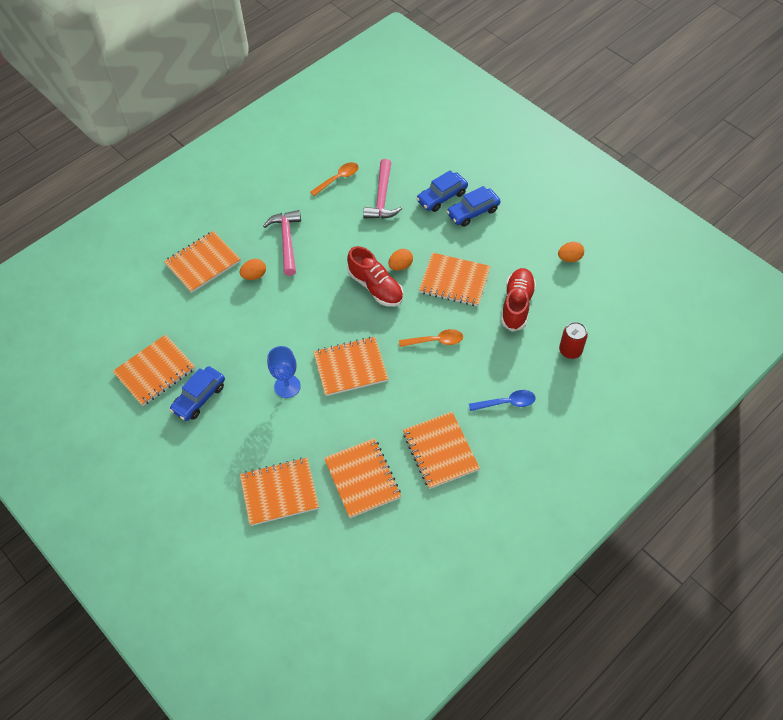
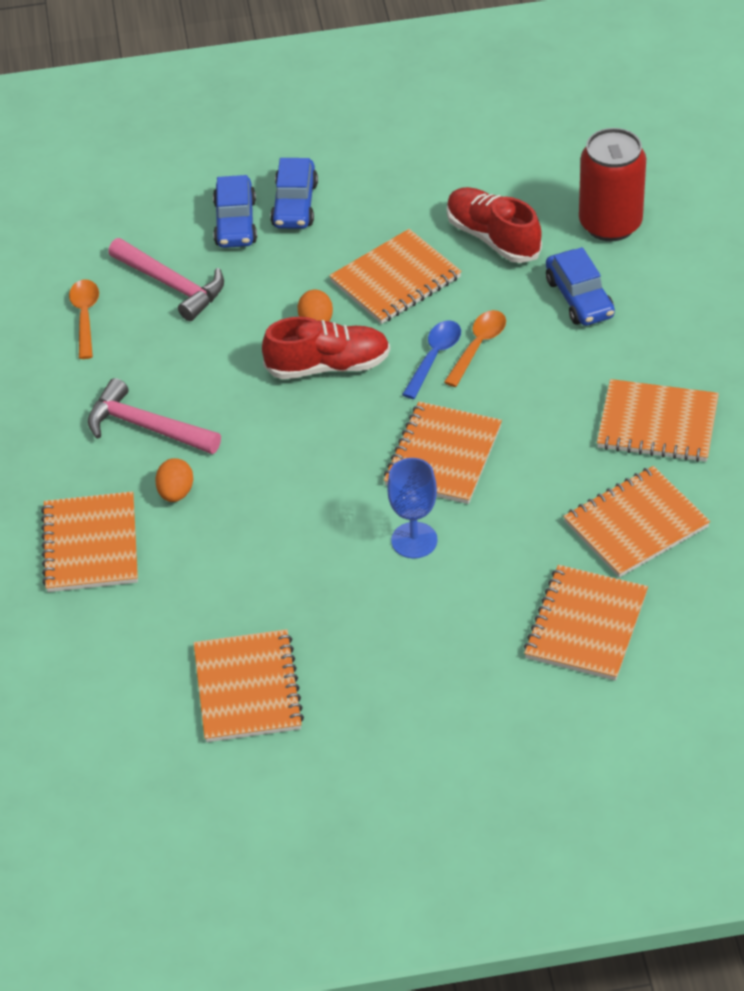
camera: 55 degrees left, 10 degrees down
blue car [170,366,225,421] -> blue car moved to [546,247,615,326]
orange notebook [324,438,401,518] -> orange notebook turned 45 degrees counterclockwise [563,466,710,578]
blue spoon [469,390,535,411] -> blue spoon moved to [402,320,461,399]
orange egg [558,242,584,262] -> none
red can [559,322,588,359] -> red can [579,128,646,241], size x1.70

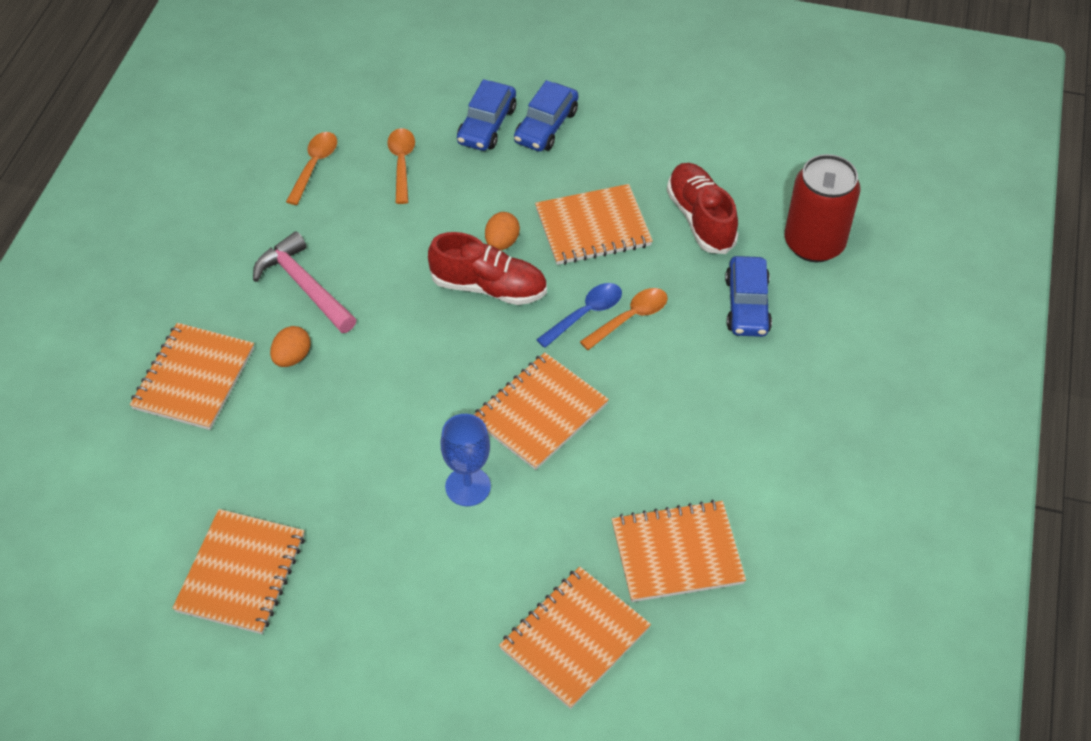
camera: 20 degrees right, 5 degrees up
pink hammer [108,238,224,321] -> orange spoon [387,128,415,204]
orange notebook [597,379,719,462] -> none

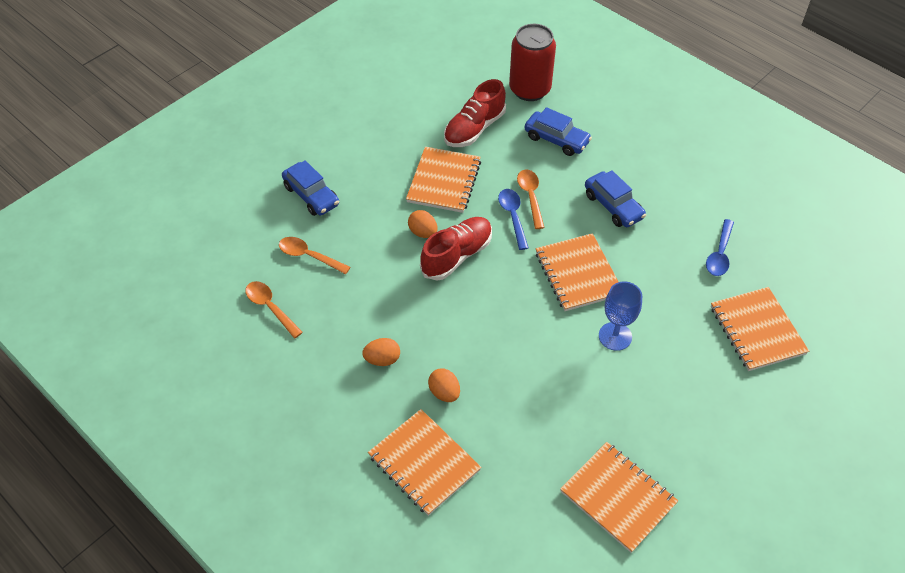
camera: 60 degrees left, 0 degrees up
pink hammer [253,232,356,333] -> orange egg [362,338,400,366]
blue car [514,80,578,151] -> blue car moved to [585,170,646,227]
orange notebook [612,500,746,602] -> blue spoon [706,219,734,276]
red shoe [667,163,738,254] -> red shoe turned 60 degrees counterclockwise [444,79,506,147]

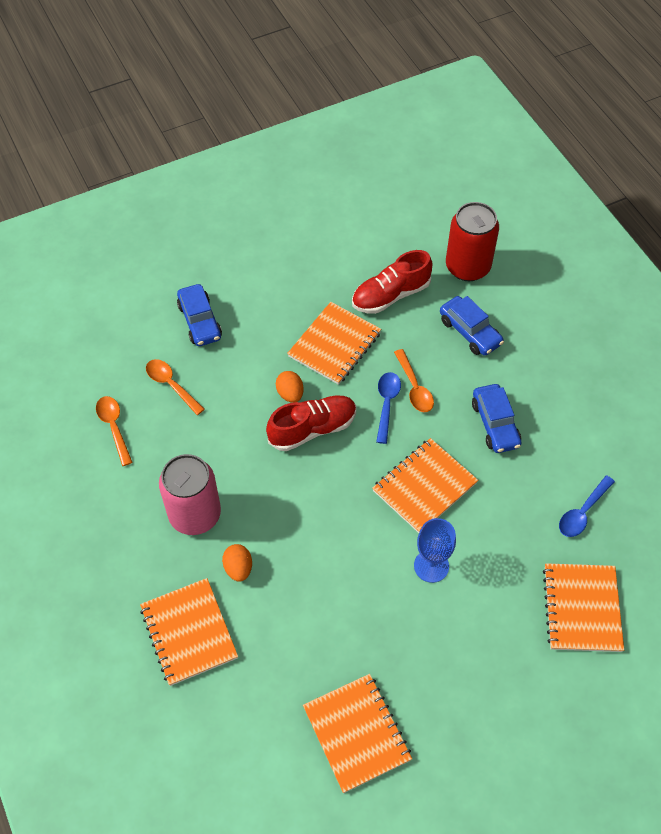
camera: 20 degrees right, 5 degrees up
orange egg [362,338,400,366] -> pink can [159,454,221,535]
orange spoon [517,170,545,229] -> orange spoon turned 150 degrees clockwise [394,349,434,412]
orange notebook [536,233,619,311] -> orange notebook turned 45 degrees clockwise [372,438,478,533]

